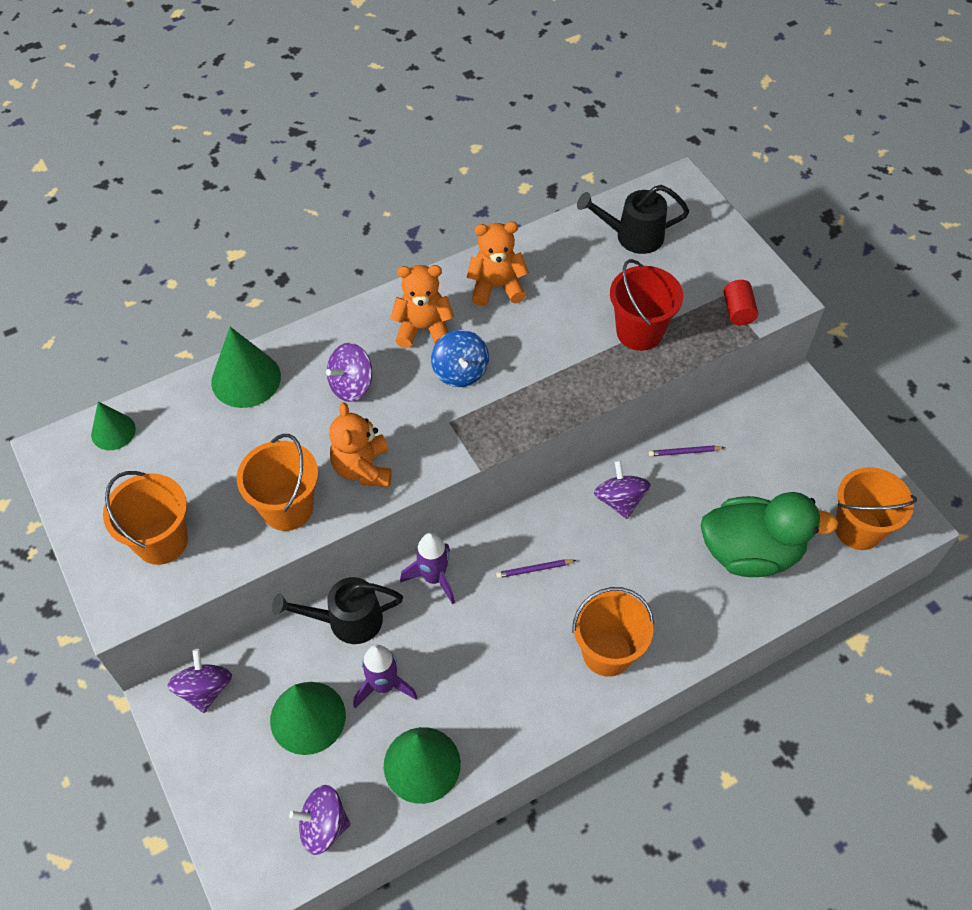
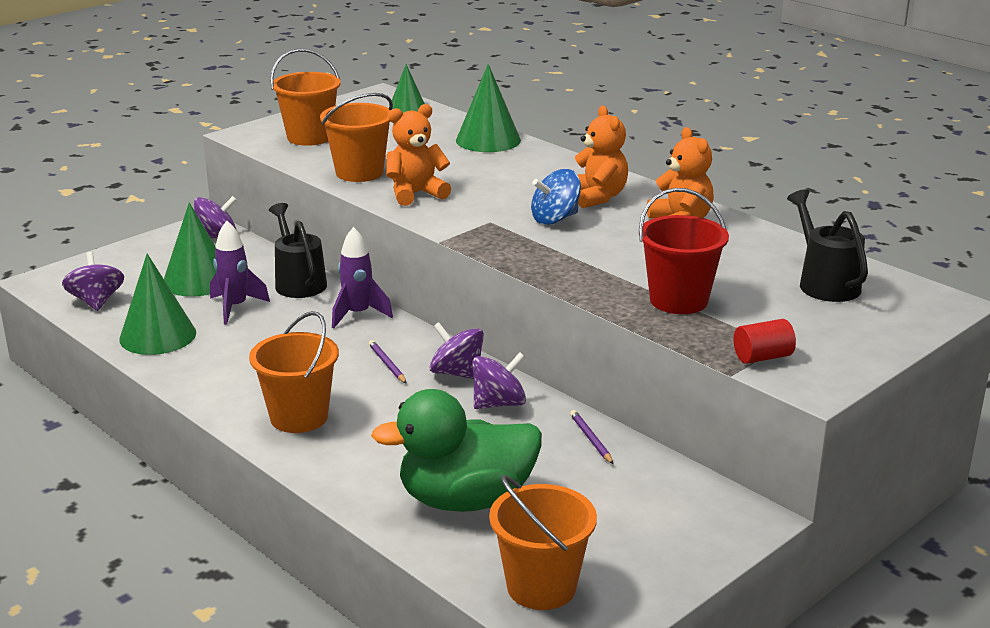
camera: 75 degrees right, 30 degrees down
purple spinning top [326,343,372,402] -> purple spinning top moved to [429,322,484,379]
green duck [701,492,838,577] -> green duck turned 90 degrees clockwise [371,389,542,512]

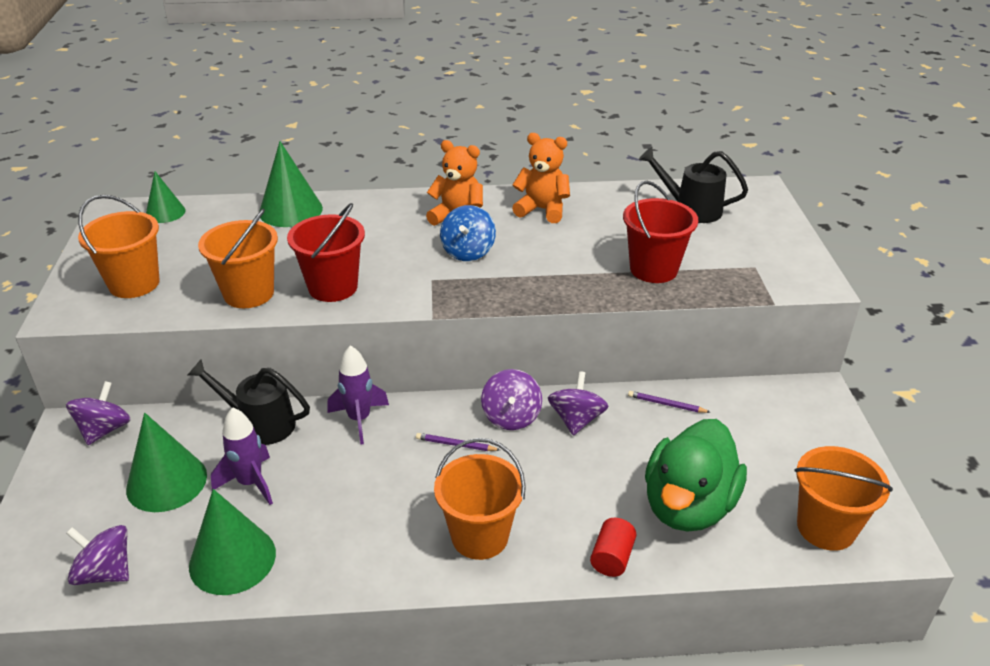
camera: 50 degrees left, 10 degrees up
orange teddy bear [386,104,451,206] -> red bucket [287,203,365,302]
purple spinning top [429,322,484,379] -> purple spinning top turned 75 degrees counterclockwise [481,369,542,430]
red cylinder [734,319,796,364] -> red cylinder moved to [590,518,637,577]

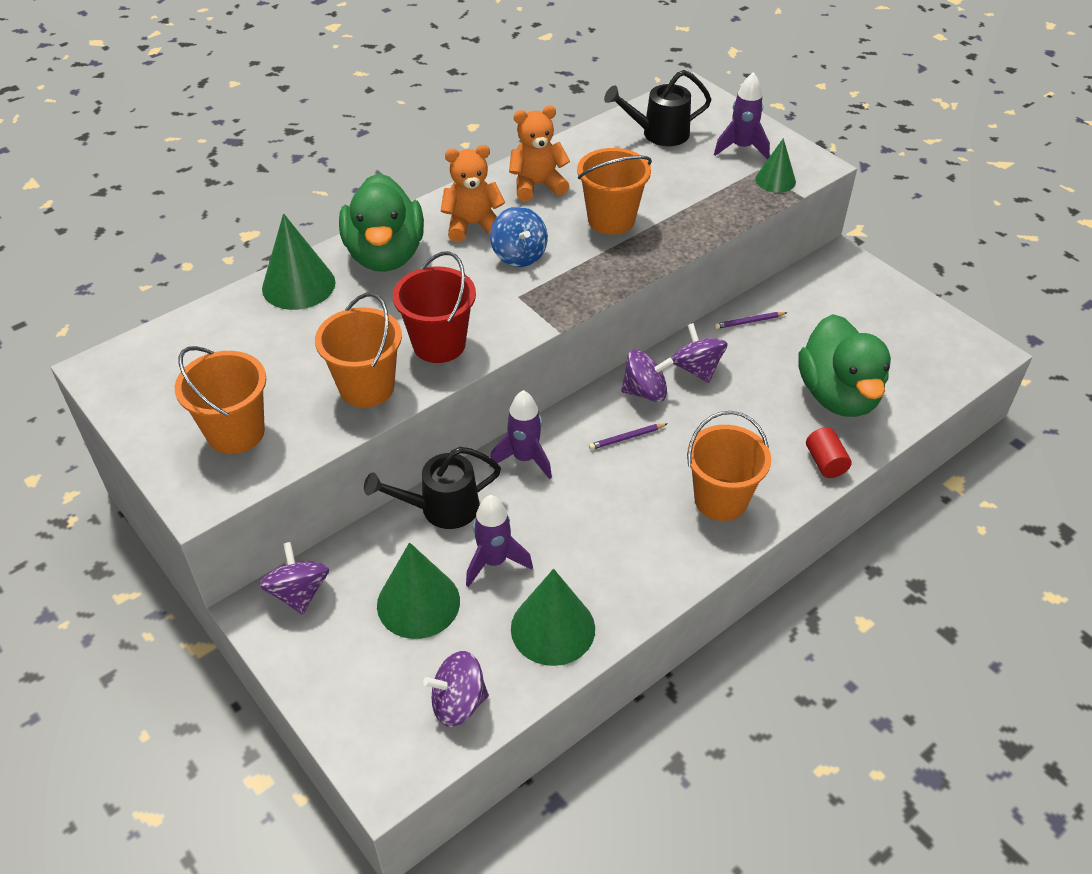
camera: 35 degrees left, 10 degrees up
green cone [146,171,186,223] -> green cone moved to [755,138,796,193]
purple spinning top [481,369,542,430] -> purple spinning top turned 60 degrees counterclockwise [621,350,674,402]
red bucket [623,181,698,283] -> none
orange bucket [794,446,893,551] -> orange bucket moved to [577,148,652,235]
none -> green duck [339,173,424,272]
none -> purple rocket [714,72,770,160]

